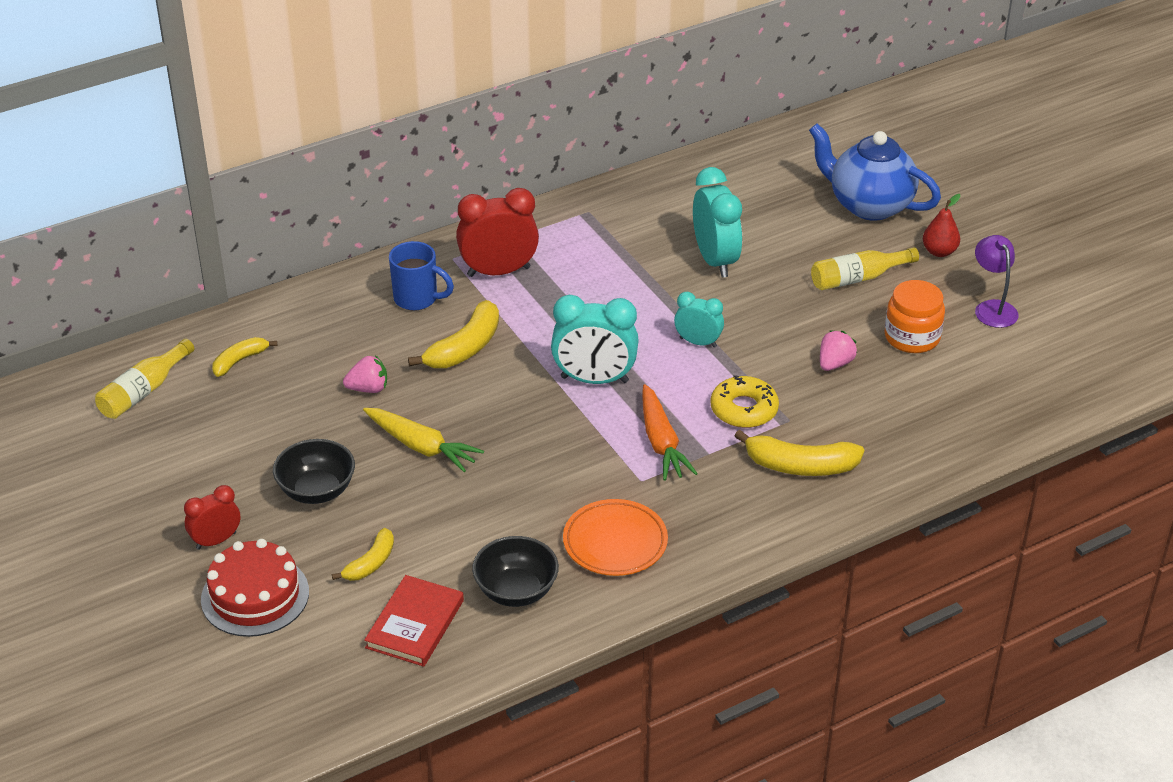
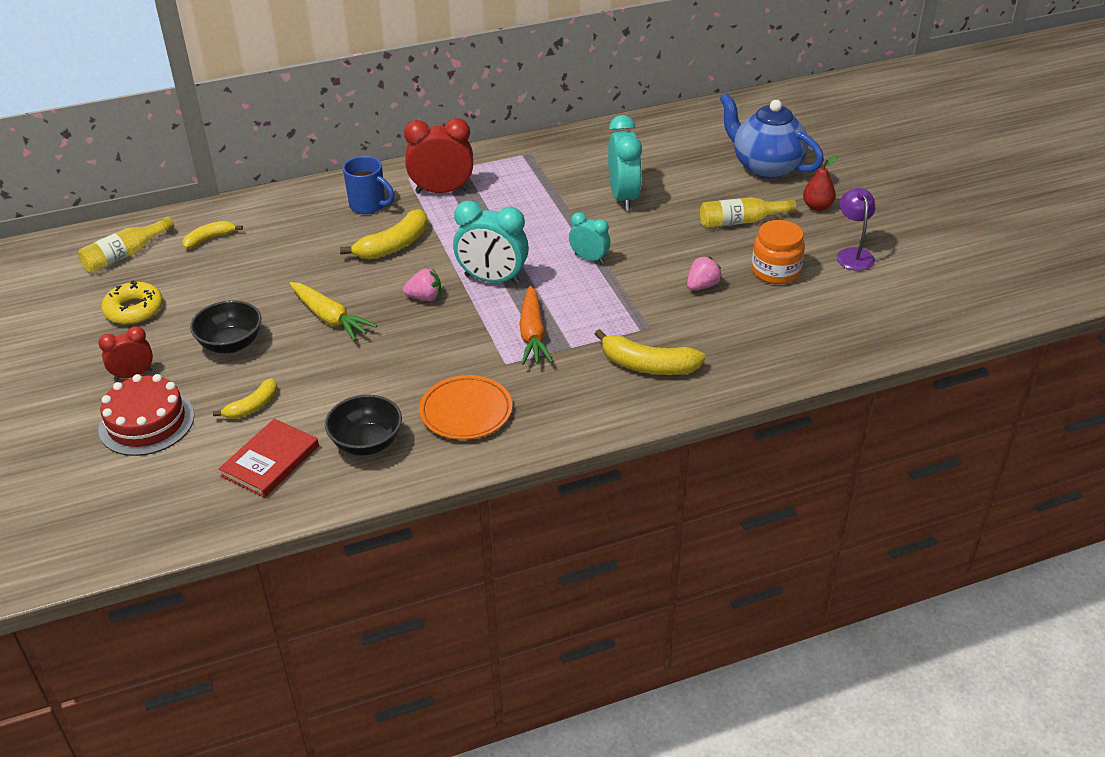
camera: 10 degrees right, 0 degrees up
pink strawberry [343,355,387,393] -> pink strawberry moved to [403,268,441,301]
yellow donut [710,375,779,428] -> yellow donut moved to [101,280,163,325]

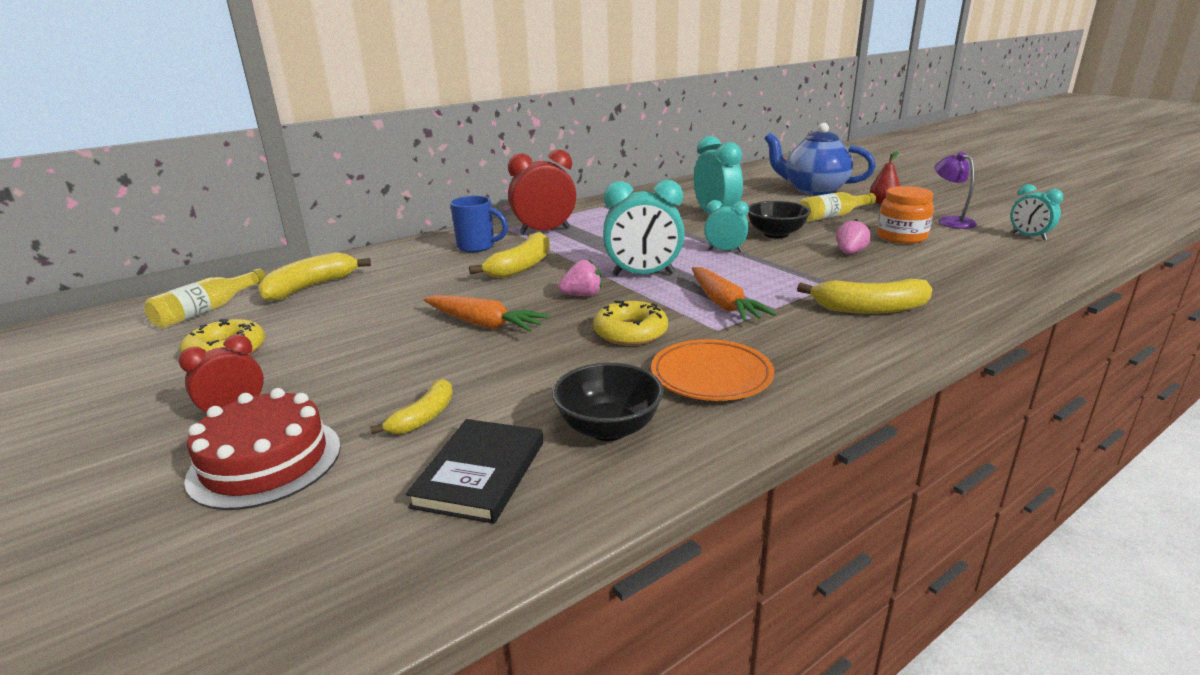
camera: 15 degrees left, 15 degrees down
yellow banana [182,221,243,249] -> yellow banana [258,252,371,301], size x1.64
black bowl [190,300,261,353] -> black bowl moved to [748,201,811,238]
red book [219,419,319,498] -> black book [406,419,543,524]
yellow carrot [289,282,377,341] -> orange carrot [424,295,550,332]
none -> yellow donut [593,301,668,346]
none -> turquoise clock [1010,184,1063,240]

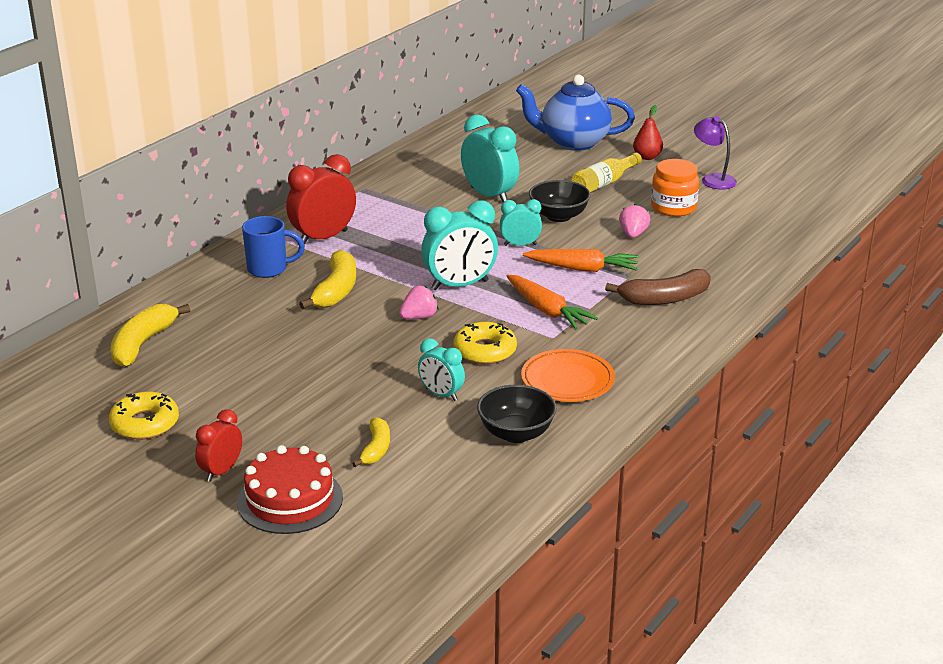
camera: 20 degrees left, 5 degrees up
yellow bottle [144,268,266,329] -> none
black book [406,419,543,524] -> none
orange carrot [424,295,550,332] -> orange carrot moved to [523,249,639,272]
yellow banana [797,278,933,314] -> brown banana [605,269,711,305]
turquoise clock [1010,184,1063,240] -> turquoise clock moved to [418,338,465,401]

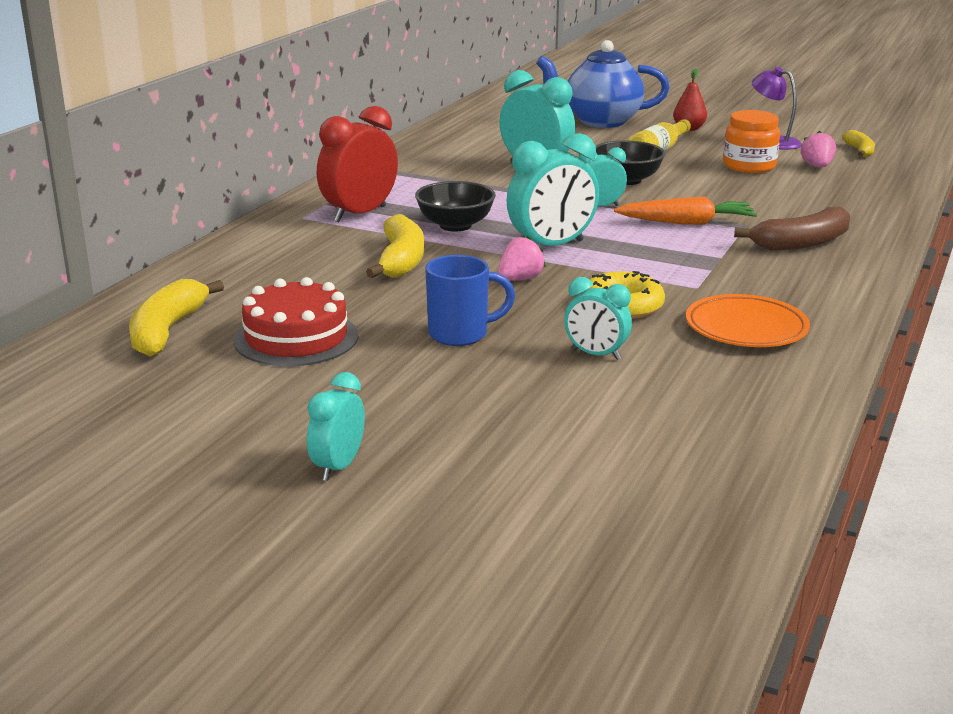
camera: 10 degrees left, 5 degrees down
yellow donut [109,392,179,439] -> none
red clock [195,409,242,482] -> turquoise clock [307,372,365,481]
red cake [237,445,343,534] -> red cake moved to [234,277,358,366]
blue mug [242,216,305,278] -> blue mug moved to [425,255,515,346]
yellow banana [352,417,390,467] -> yellow banana moved to [842,130,875,157]
black bowl [477,385,557,443] -> black bowl moved to [415,181,496,232]
orange carrot [507,275,598,329] -> none
pink strawberry [619,204,650,238] -> pink strawberry moved to [801,131,836,168]

